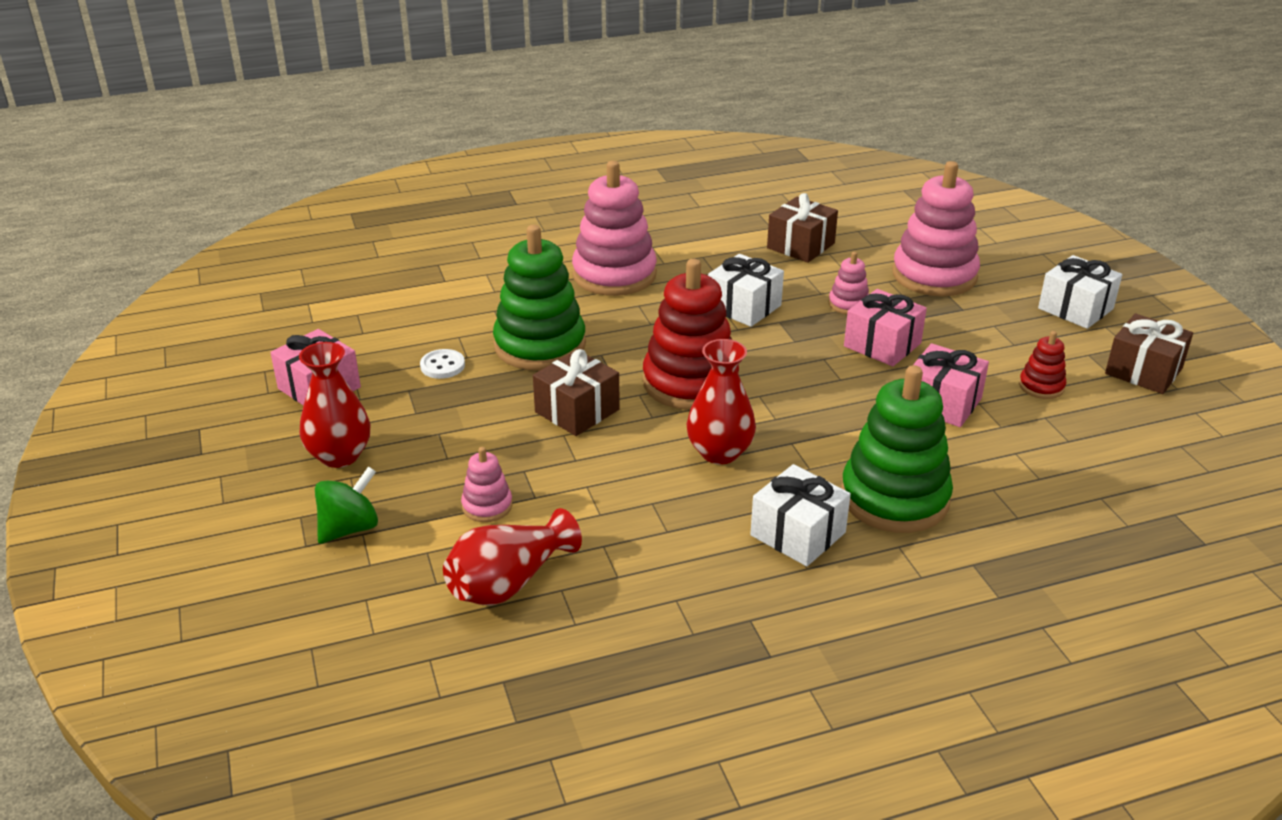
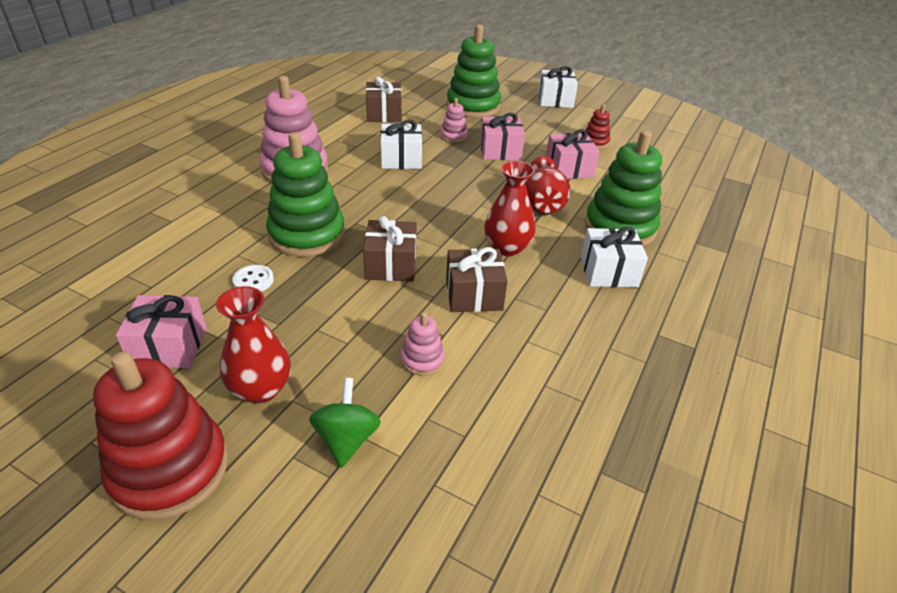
camera: 45 degrees left, 5 degrees up
red vase [443,508,582,606] -> red vase moved to [525,156,570,215]
red stacking toy [643,259,739,410] -> red stacking toy moved to [93,352,228,520]
pink stacking toy [892,161,980,296] -> green stacking toy [446,24,501,118]
brown gift [1105,313,1193,394] -> brown gift moved to [446,247,508,312]

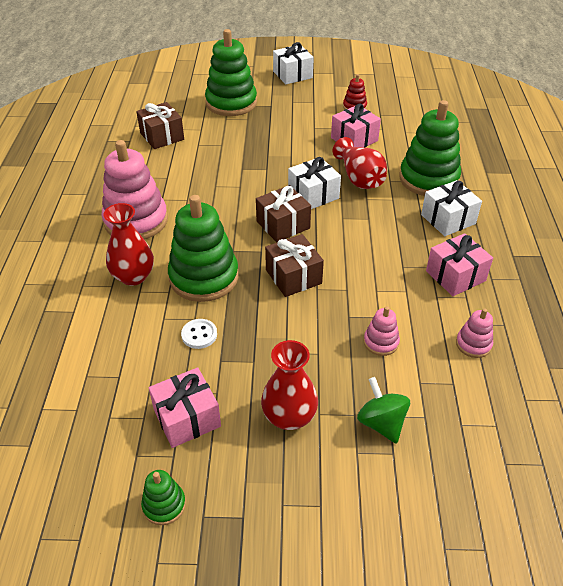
camera: 25 degrees left, 5 degrees up
red stacking toy [93,352,228,520] -> none
white gift [381,120,422,169] -> white gift moved to [288,157,341,209]
pink stacking toy [440,98,468,143] -> pink stacking toy moved to [456,308,493,358]
brown gift [446,247,508,312] -> brown gift moved to [256,185,311,242]
pink gift [480,113,525,160] -> pink gift moved to [426,233,493,296]
red vase [484,161,536,256] -> red vase moved to [104,203,154,286]
none -> green stacking toy [141,470,186,525]

